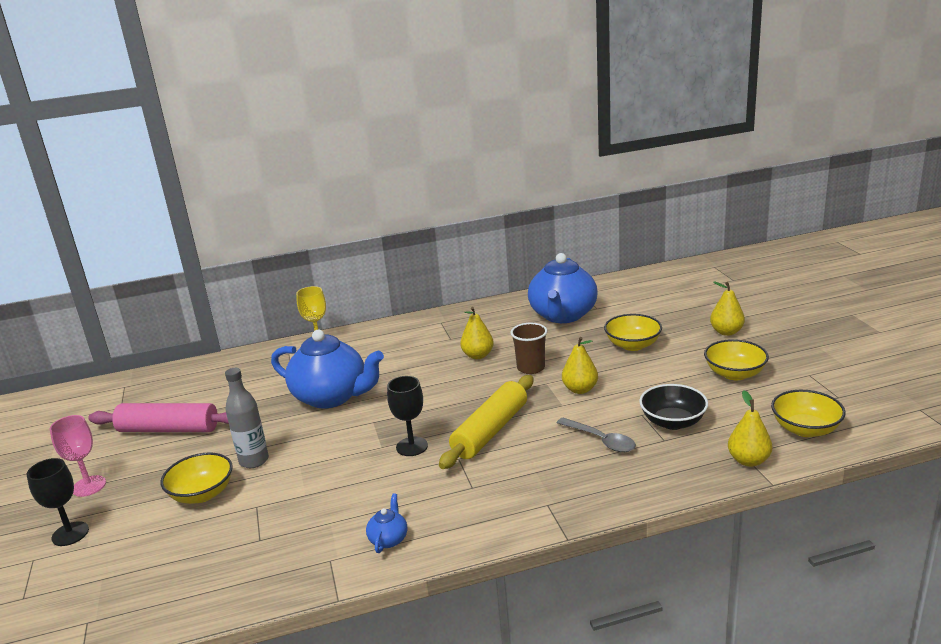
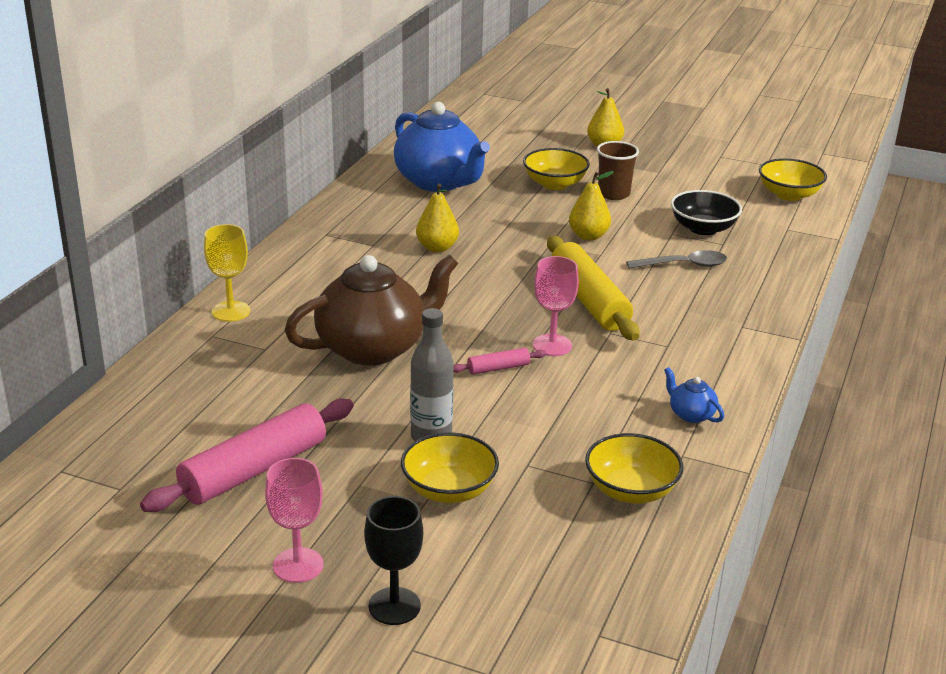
camera: 55 degrees left, 5 degrees up
blue teapot [271,330,384,409] -> brown teapot [285,254,458,366]
black goblet [387,376,428,456] -> pink goblet [533,256,579,356]
brown cup [511,323,547,374] -> brown cup moved to [597,141,639,200]
yellow bowl [704,339,769,380] -> yellow bowl moved to [585,433,683,503]
yellow pear [728,391,772,467] -> none
none -> pink rolling pin [453,348,546,375]

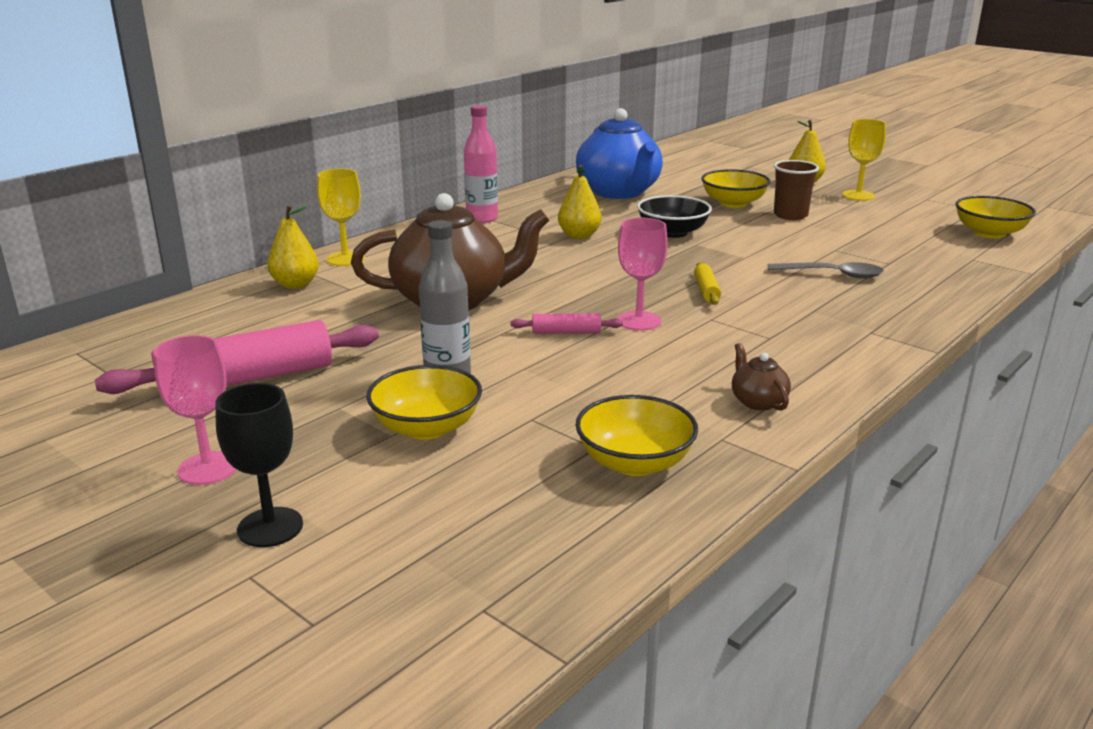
camera: 20 degrees right, 5 degrees down
yellow rolling pin [547,236,640,341] -> yellow rolling pin [694,262,721,305], size x0.45
yellow pear [569,171,614,241] -> yellow pear moved to [267,205,319,289]
blue teapot [664,367,724,423] -> brown teapot [732,343,791,411]
black bowl [671,190,742,235] -> black bowl moved to [637,195,712,238]
none -> pink bottle [464,105,498,223]
none -> yellow goblet [842,119,886,201]

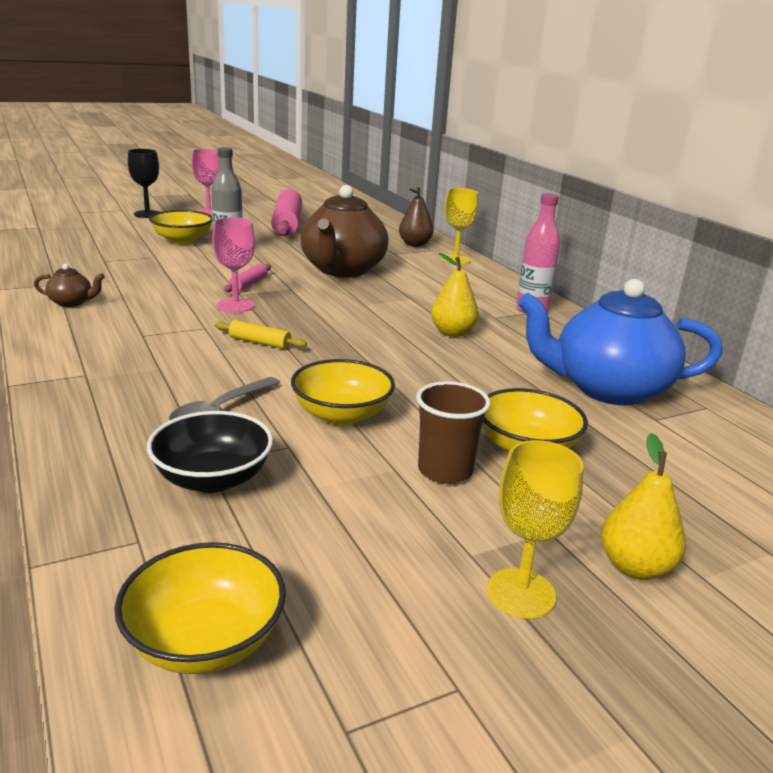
camera: 110 degrees right, 0 degrees up
yellow pear [267,205,319,289] -> brown pear [399,187,434,247]
yellow bowl [575,395,698,476] -> yellow bowl moved to [291,359,395,425]
black bowl [637,195,712,238] -> black bowl moved to [147,411,273,493]

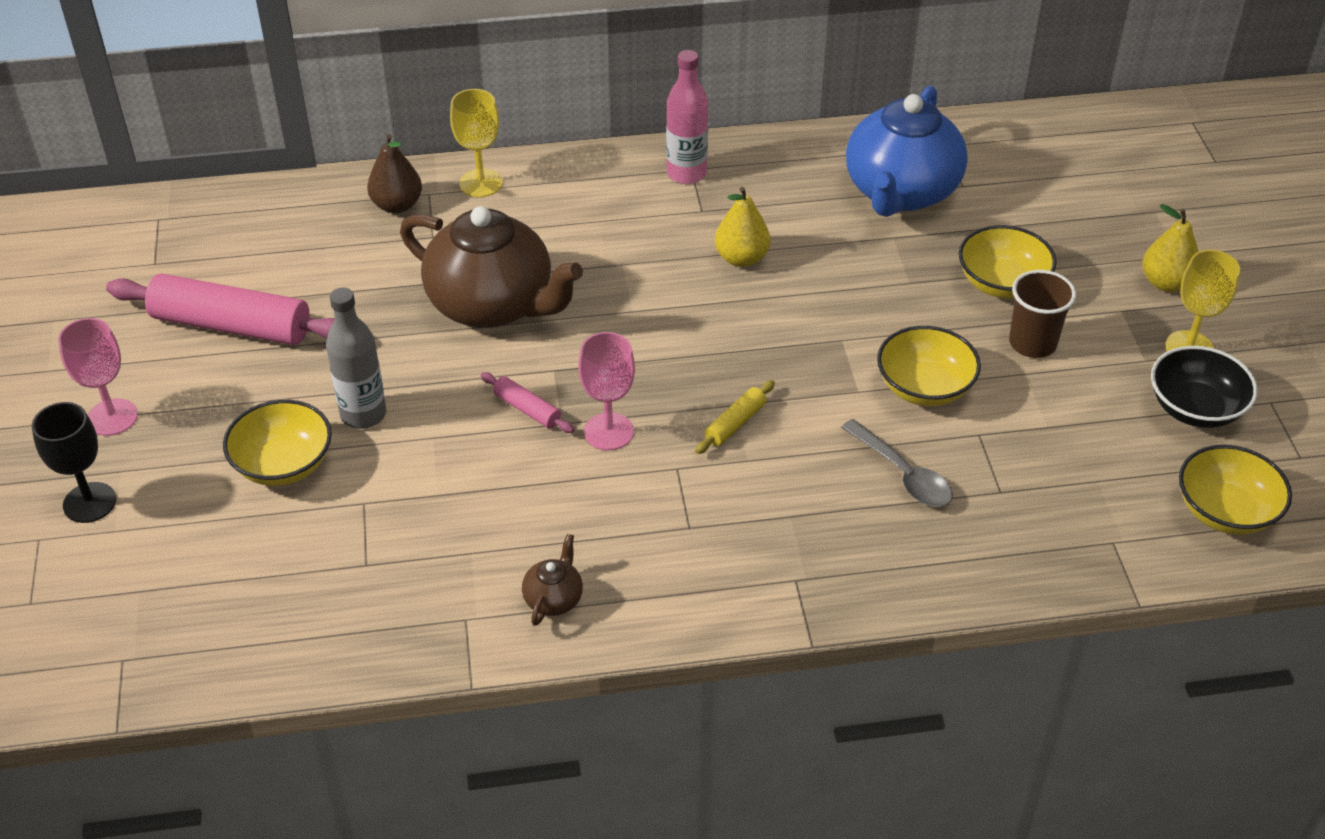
camera: 70 degrees left, 20 degrees up
black bowl [147,411,273,493] -> black bowl moved to [1151,346,1257,428]

